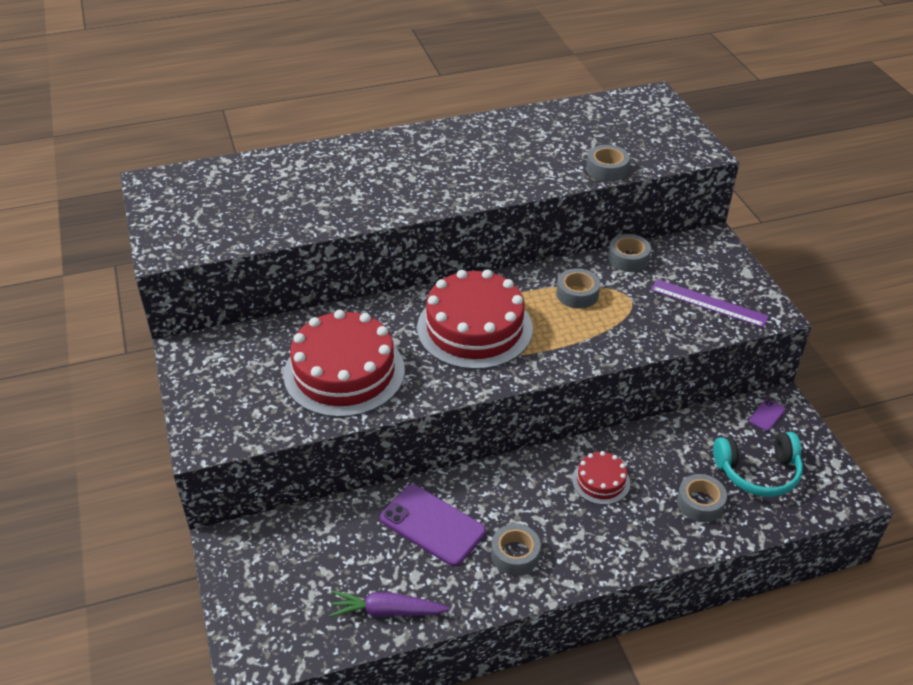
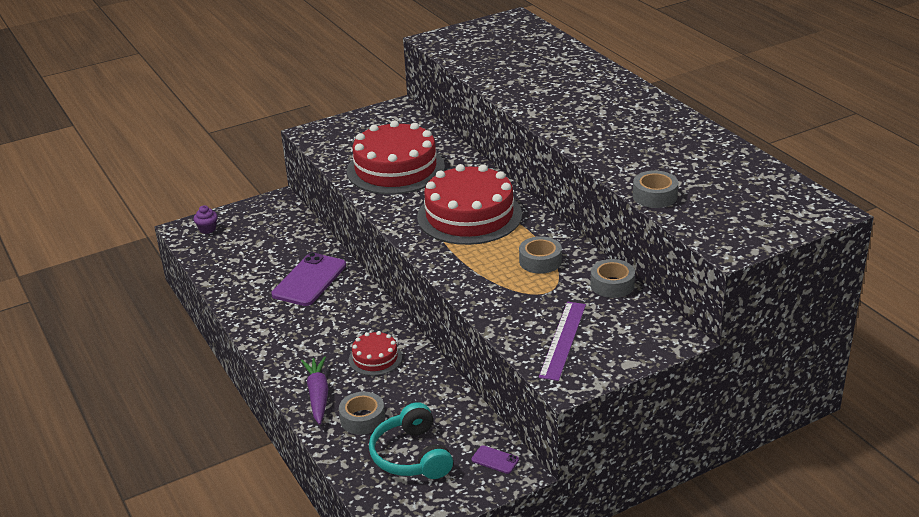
camera: 80 degrees right, 10 degrees down
purple carrot [329,591,450,617] -> purple carrot moved to [301,356,328,425]
grey tape [491,524,541,576] -> none
none -> purple cupcake [194,205,217,234]

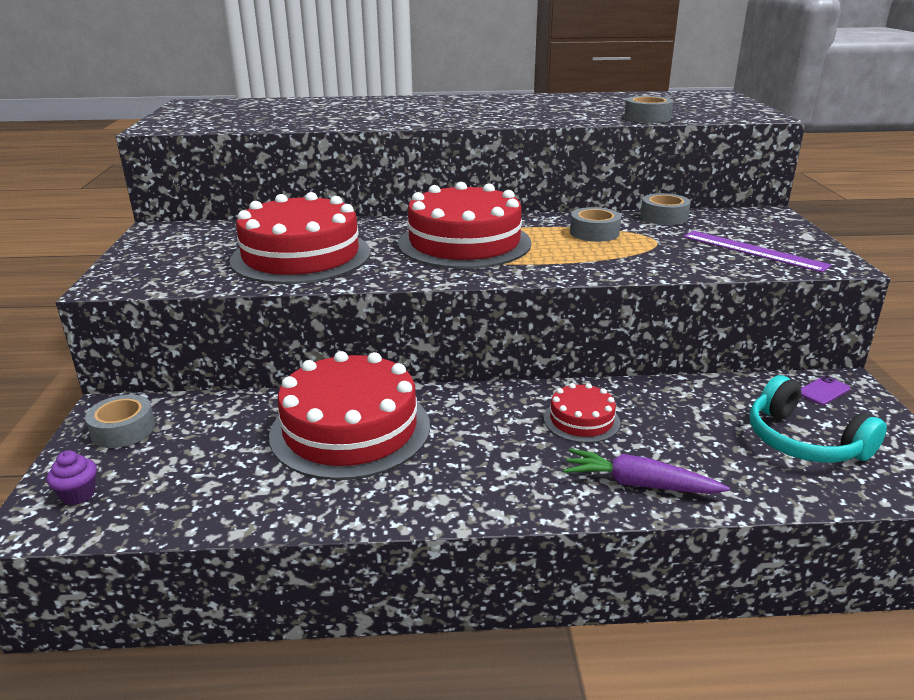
camera: 65 degrees left, 5 degrees down
purple phone [271,253,346,306] -> red cake [269,351,430,480]
grey tape [339,392,385,435] -> grey tape moved to [85,394,155,448]
turquoise headphones [369,402,453,479] -> turquoise headphones turned 45 degrees clockwise [749,375,887,463]

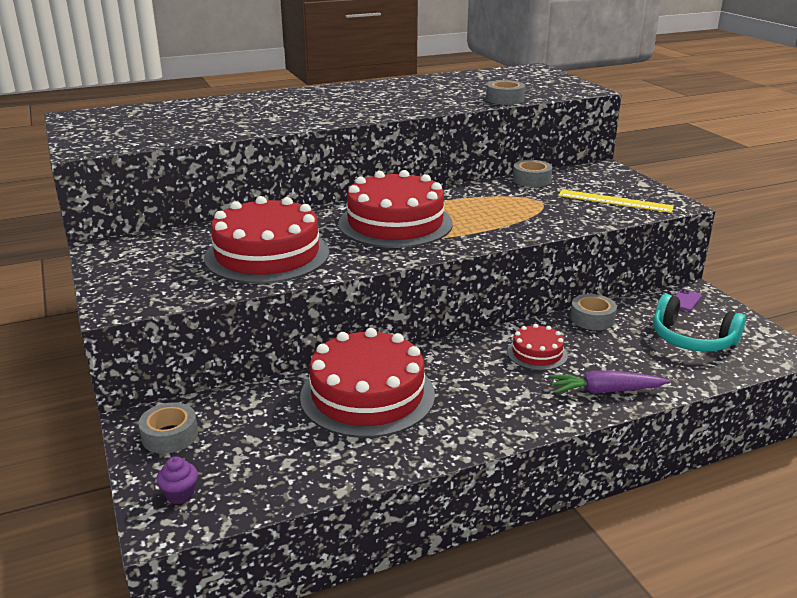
camera: 20 degrees left, 0 degrees up
grey tape [570,207,621,242] -> grey tape moved to [570,294,617,330]
purple ruler [683,231,831,273] -> yellow ruler [558,189,674,213]

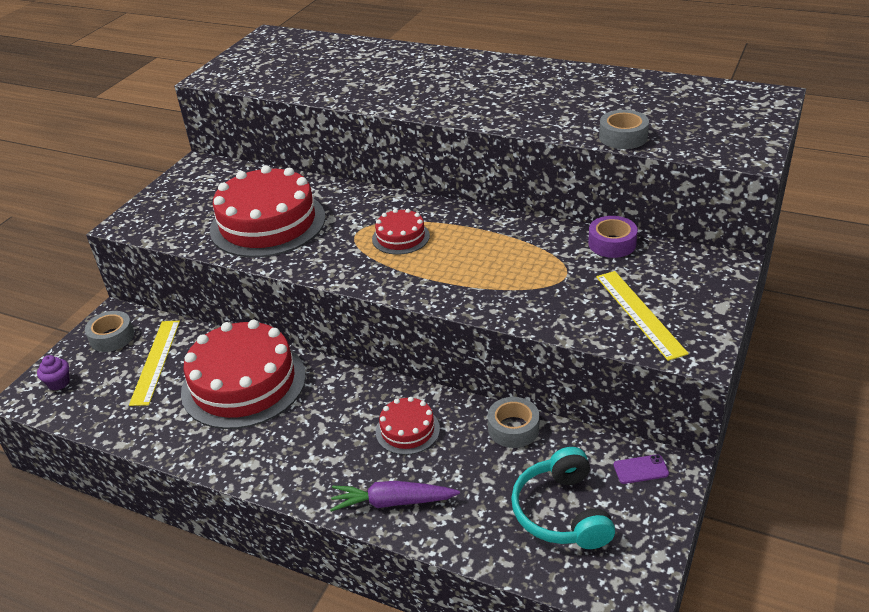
camera: 50 degrees right, 10 degrees up
red cake [338,170,453,248] -> red cake [372,209,430,255], size x0.48
grey tape [513,160,552,187] -> purple tape [588,216,638,258]
purple carrot [549,370,670,394] -> purple carrot turned 45 degrees counterclockwise [330,481,460,512]
none -> yellow ruler [129,321,180,406]

